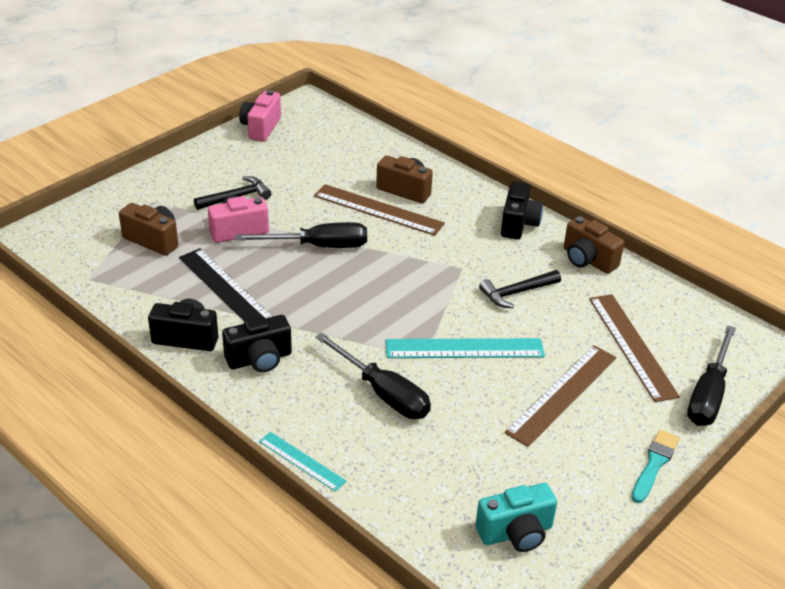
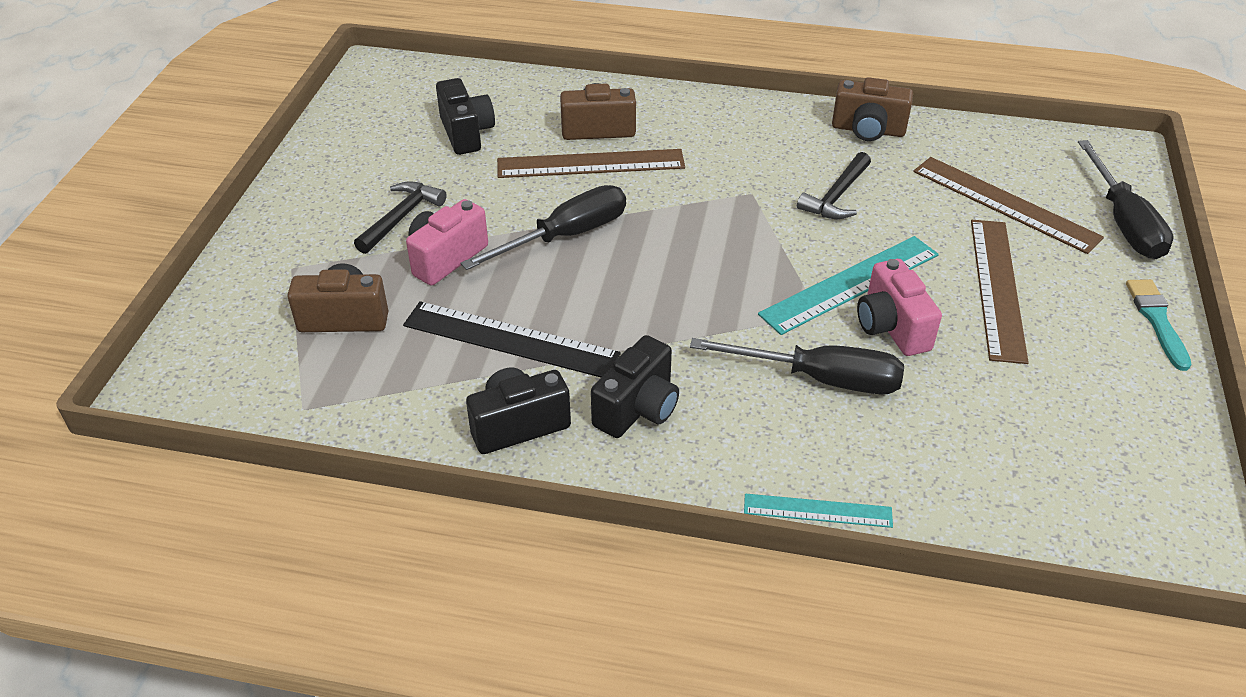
camera: 30 degrees left, 5 degrees up
pink camera [239,90,281,141] -> pink camera moved to [857,259,942,356]
turquoise camera [475,483,557,552] -> none
black camera [501,181,543,239] -> black camera moved to [436,78,495,155]

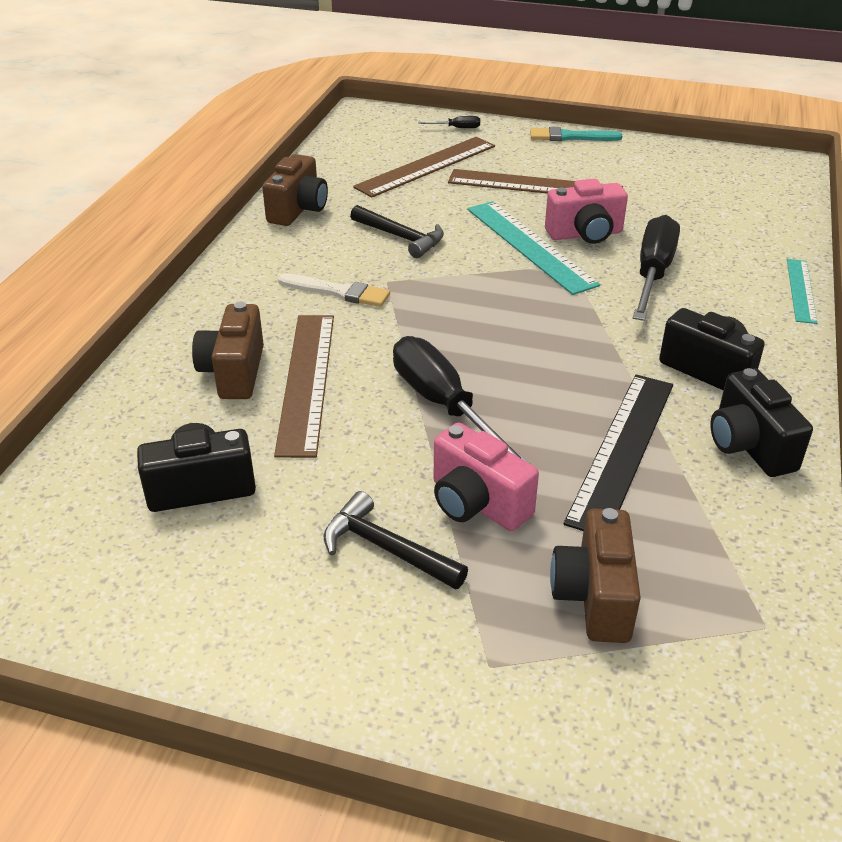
camera: 85 degrees left, 5 degrees down
black screwdriver [1078,140,1174,259] -> black screwdriver [418,116,480,128], size x0.43
none -> white brush [278,273,390,307]

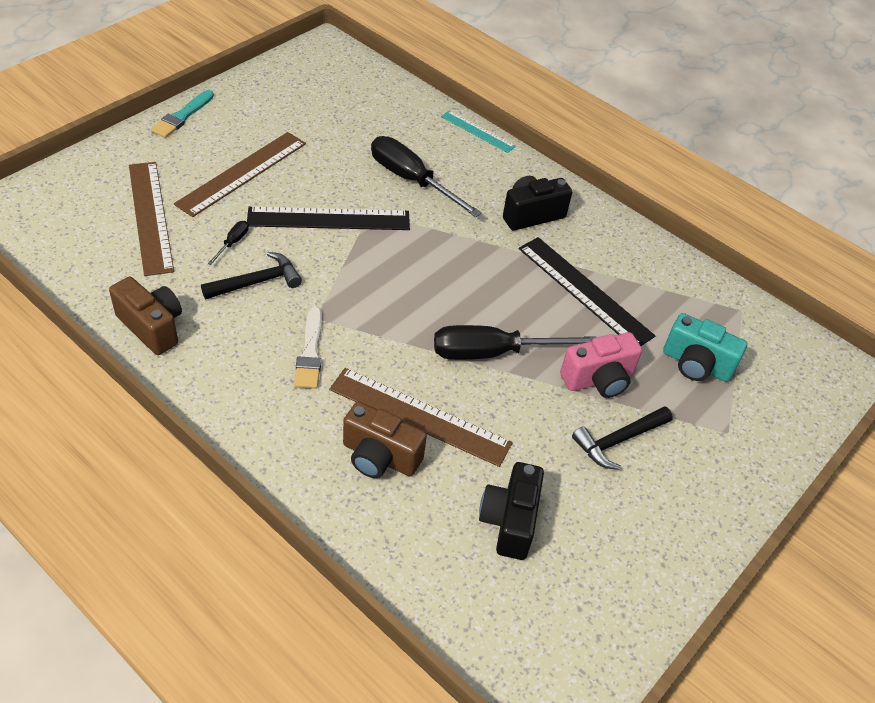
camera: 70 degrees left, 10 degrees up
white brush [278,273,390,307] -> white brush turned 135 degrees clockwise [294,307,322,389]
black screwdriver [418,116,480,128] -> black screwdriver moved to [208,221,249,265]
turquoise ruler [467,201,600,295] -> black ruler [247,207,410,230]
pink camera [545,179,628,244] -> none
brown camera [550,508,641,643] -> turquoise camera [663,313,747,382]
black camera [710,368,813,477] -> none

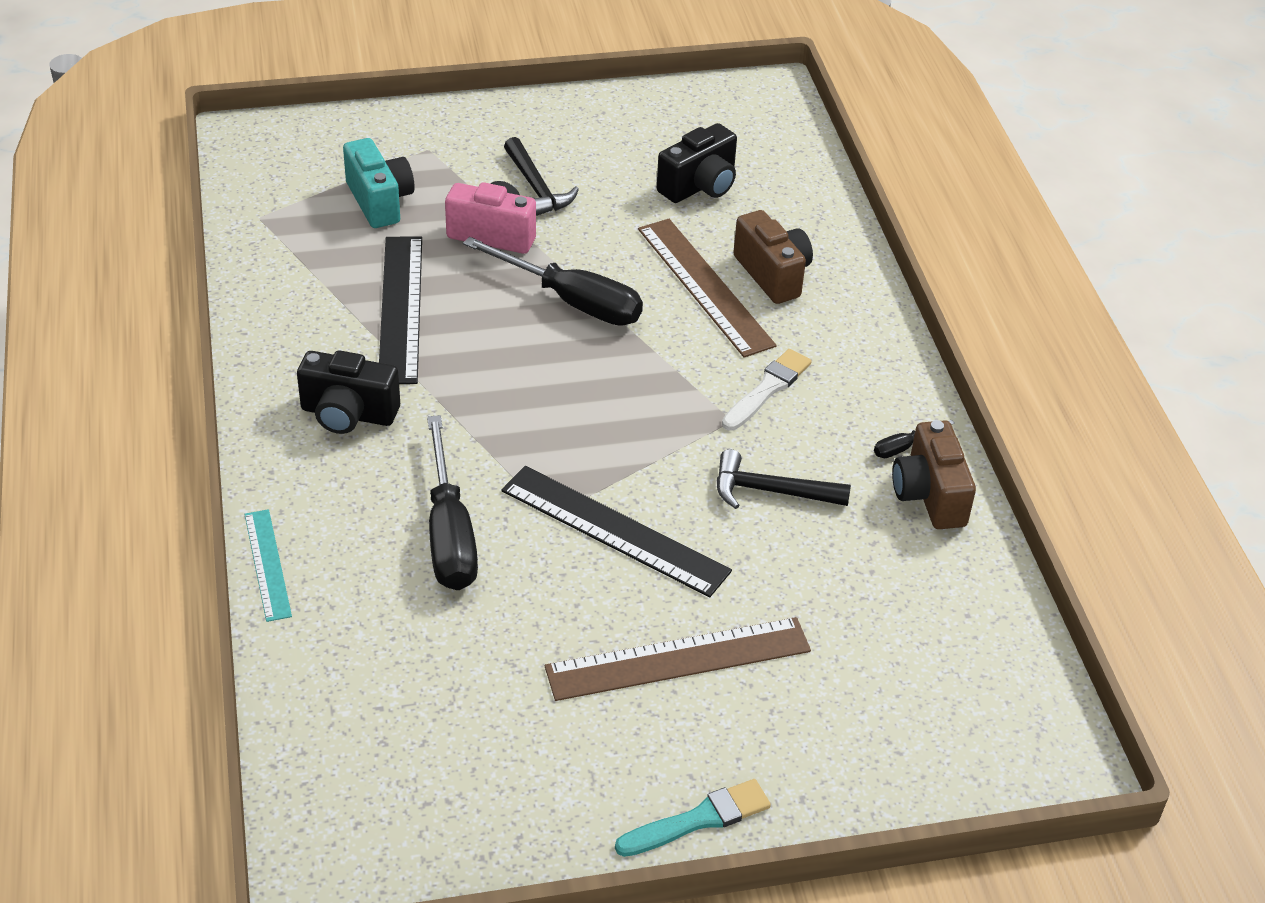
camera: 140 degrees left, 5 degrees down
brown ruler [129,162,174,276] -> none
black screwdriver [208,221,249,265] -> black screwdriver moved to [874,420,955,458]
black hammer [572,406,673,470] -> black hammer turned 60 degrees clockwise [504,137,579,216]

